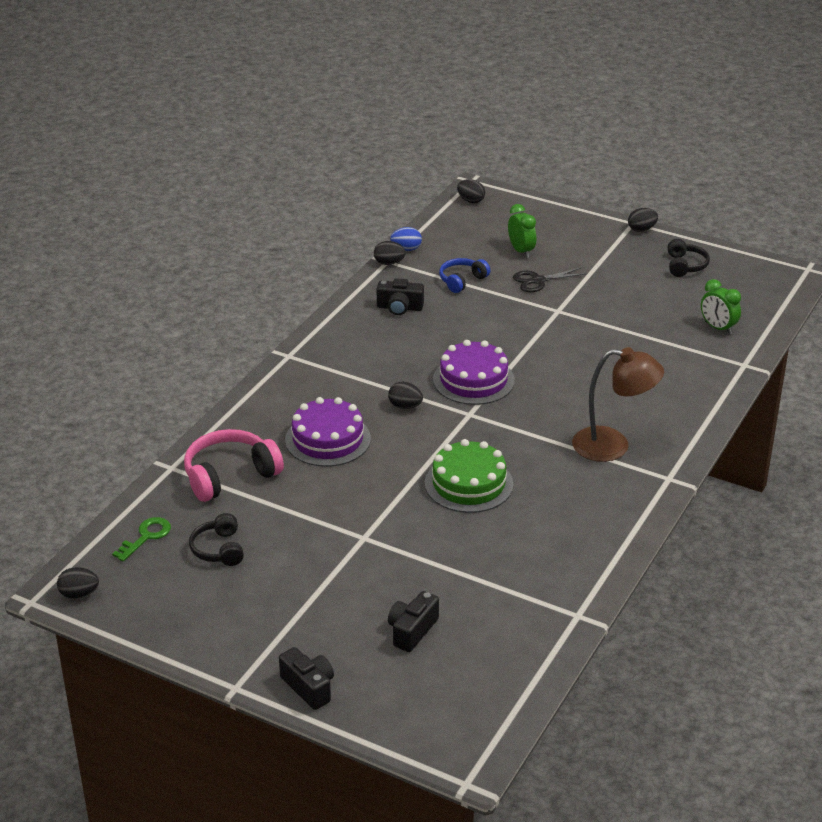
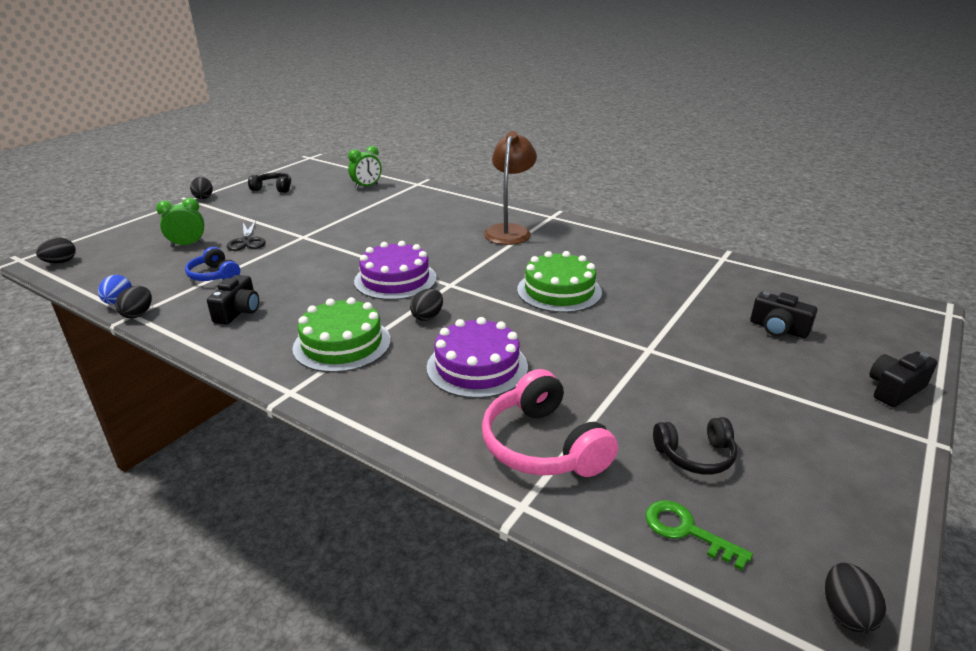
camera: 85 degrees left, 5 degrees down
none -> green cake [293,297,391,373]

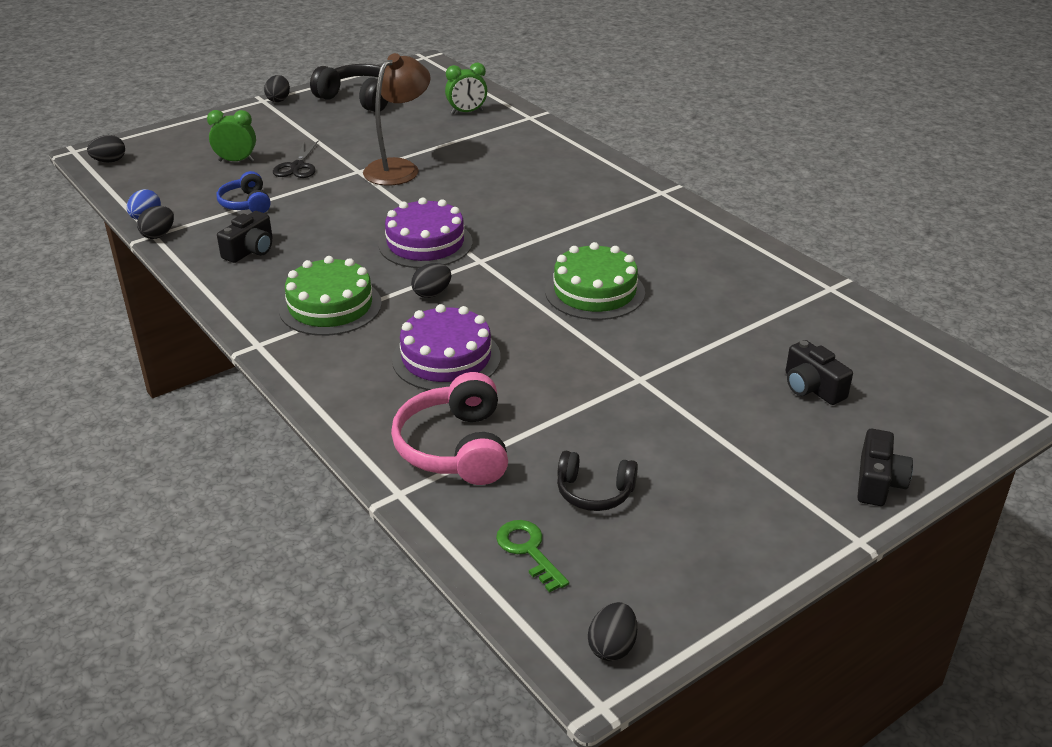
camera: 20 degrees right, 5 degrees up
black headphones [248,172,291,193] -> black headphones [310,64,388,112], size x1.66
brown lamp [484,131,537,245] -> brown lamp moved to [363,53,431,186]
black camera [869,351,937,407] -> black camera turned 120 degrees clockwise [857,429,913,506]

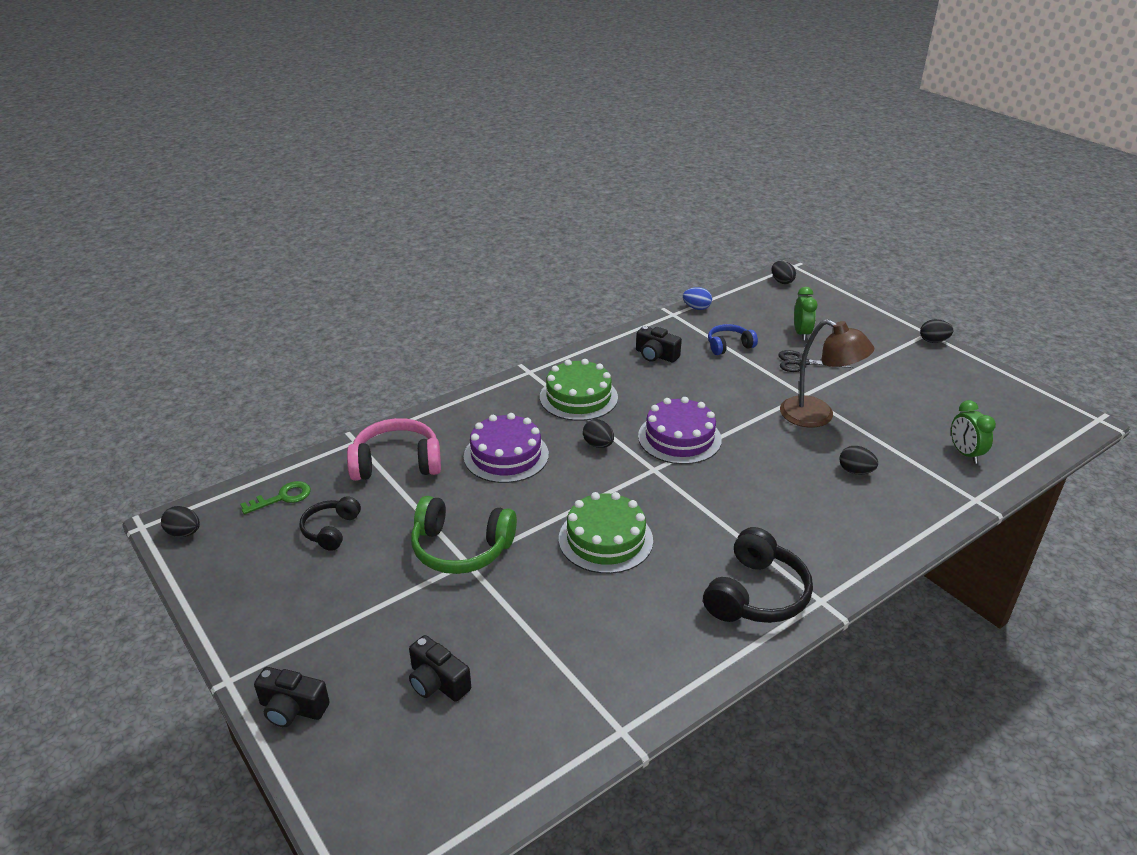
camera: 90 degrees right, 0 degrees up
black egg [137,206,174,239] -> black egg moved to [839,446,878,475]
black headphones [310,64,388,112] -> black headphones moved to [703,527,813,623]
black camera [786,340,853,405] -> black camera turned 105 degrees counterclockwise [409,635,471,702]
none -> green headphones [411,496,517,574]

